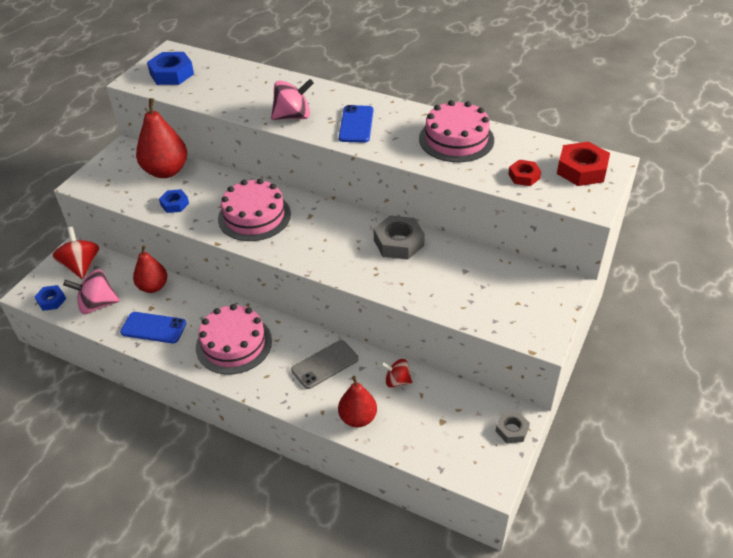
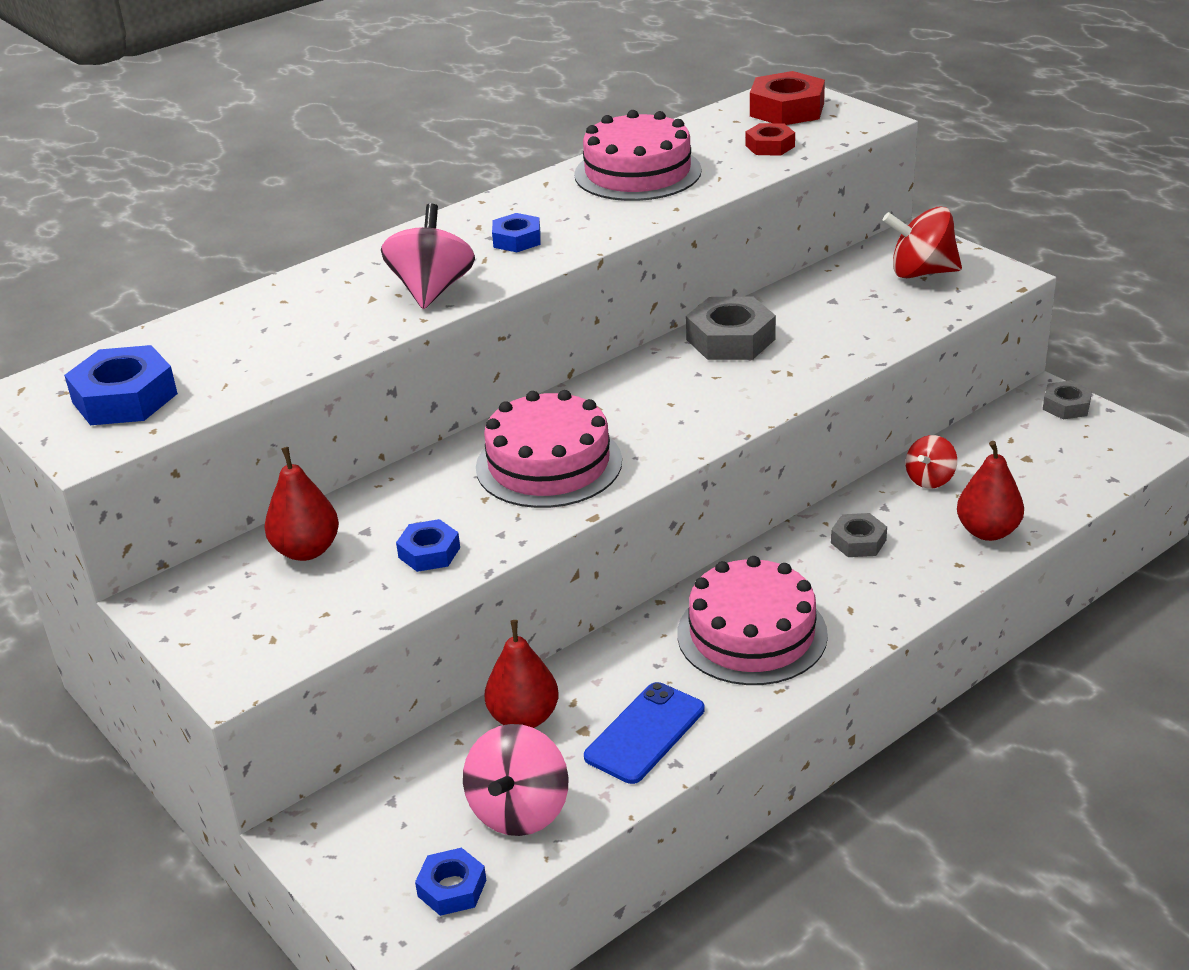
camera: 65 degrees left, 10 degrees down
red spinning top [52,227,99,279] -> red spinning top moved to [882,207,962,278]
red pear [136,98,187,178] -> red pear [264,447,339,561], size x0.64
grey phone [291,340,358,389] -> grey nut [831,513,887,557]
blue phone [339,105,373,143] -> blue nut [492,213,541,252]

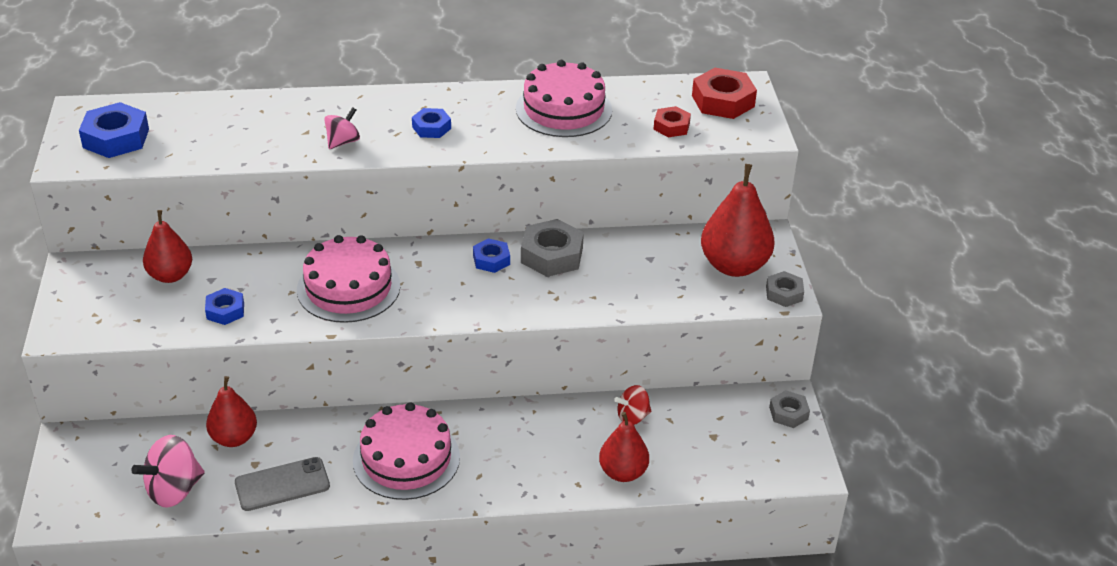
camera: 30 degrees right, 5 degrees up
pink spinning top [381,203,475,309] -> pink spinning top [324,107,360,149], size x0.62
blue nut [415,848,486,916] -> blue nut moved to [473,238,510,273]
blue phone [584,682,705,784] -> grey phone [235,457,330,511]
grey nut [831,513,887,557] -> grey nut moved to [766,271,804,307]
red spinning top [882,207,962,278] -> red pear [701,164,775,277]

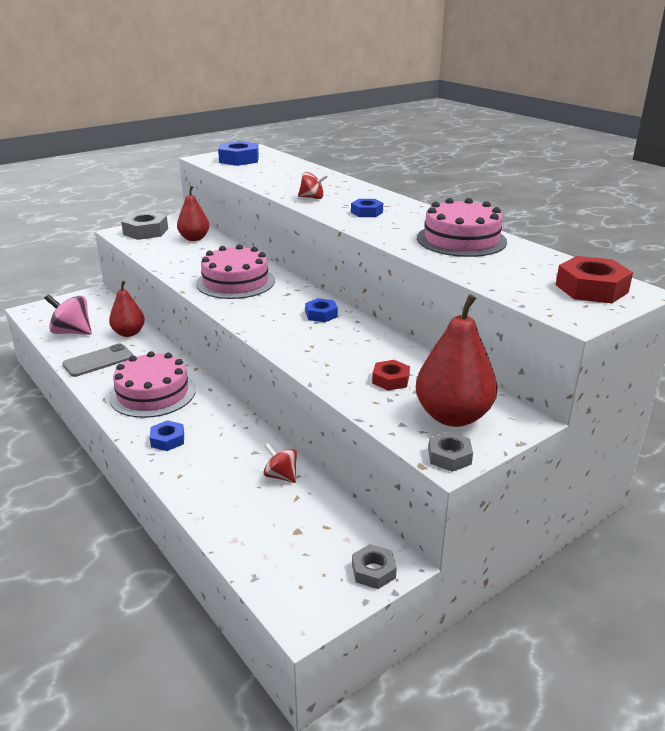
camera: 60 degrees right, 10 degrees down
blue nut [205,288,244,325] -> blue nut moved to [150,420,184,451]
grey phone [235,457,330,511] -> grey phone turned 75 degrees counterclockwise [62,344,133,377]
pink spinning top [324,107,360,149] -> red spinning top [298,172,328,199]
grey nut [521,219,584,277] -> grey nut moved to [121,211,168,240]
red pear [599,412,649,482] -> none
red nut [653,106,691,138] -> red nut moved to [372,360,410,391]

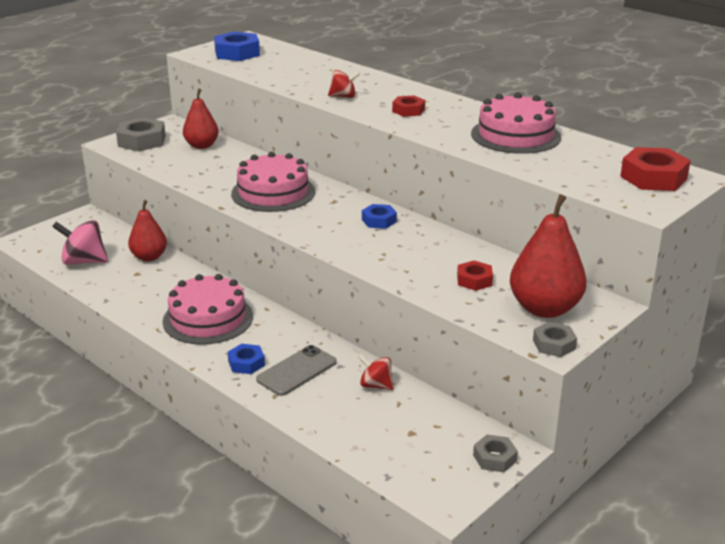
camera: 10 degrees left, 0 degrees up
grey phone [62,344,133,377] -> grey phone moved to [256,345,337,396]
blue nut [351,199,383,217] -> red nut [392,96,425,117]

